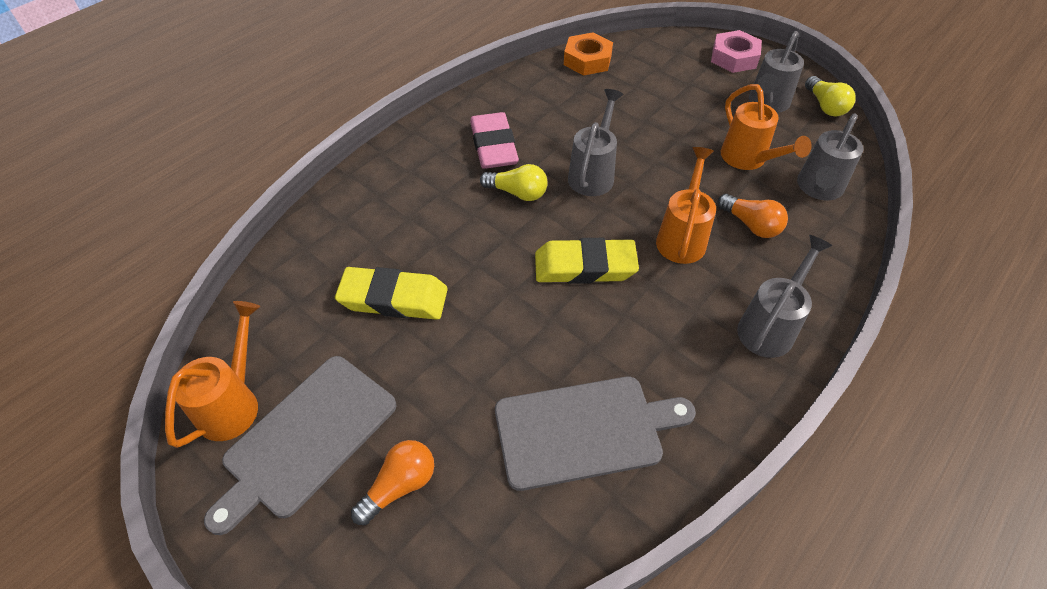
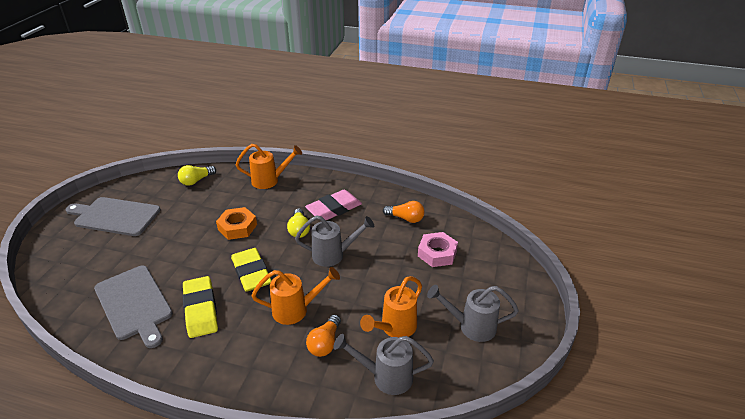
camera: 65 degrees right, 15 degrees down
orange watering can [165,301,260,448] -> orange watering can moved to [236,144,302,189]
yellow eraser [335,267,448,320] -> yellow eraser moved to [183,276,218,338]
orange light bulb [351,440,434,525] -> orange light bulb moved to [383,201,425,223]
orange nut [564,32,613,76] -> orange nut moved to [216,207,257,240]
pink nut [711,30,762,73] -> pink nut moved to [418,232,458,267]
grey watering can [737,235,832,358] -> none
yellow light bulb [805,76,856,117] -> yellow light bulb moved to [178,165,216,186]

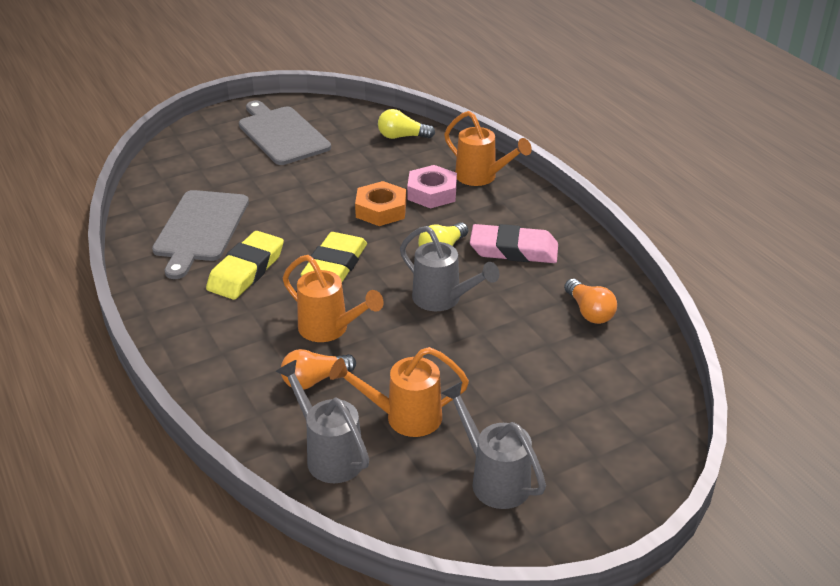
camera: 45 degrees right, 0 degrees up
pink nut [418,232,458,267] -> pink nut moved to [407,165,457,209]

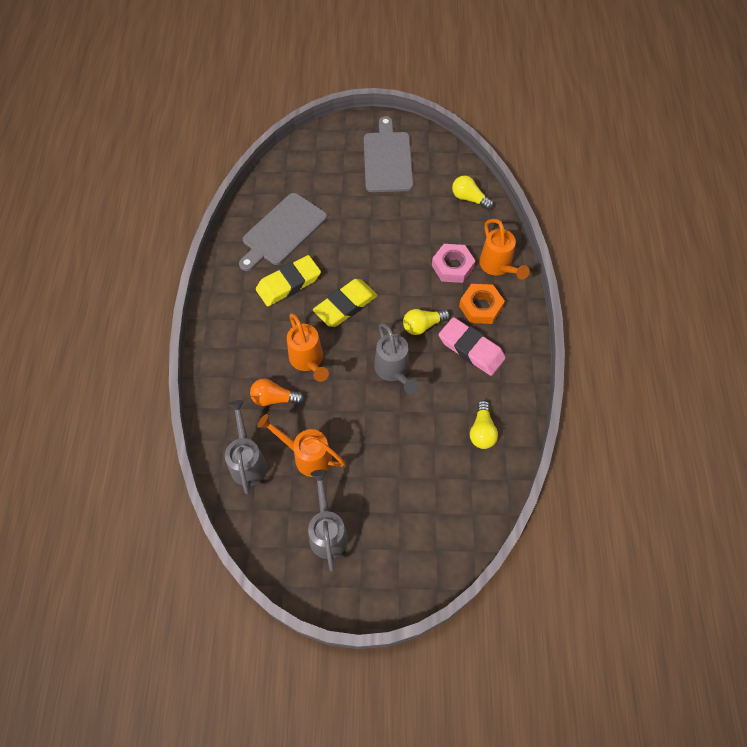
camera: 30 degrees right, 25 degrees up
orange nut [355,181,406,226] -> orange nut moved to [459,284,505,324]
orange light bulb [564,279,617,324] -> yellow light bulb [470,400,498,449]

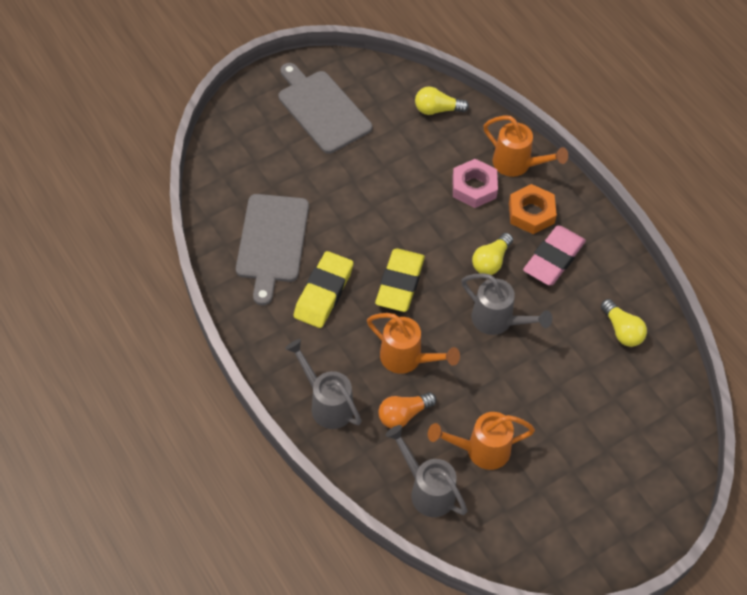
camera: 35 degrees left, 5 degrees down
grey watering can [308,469,348,571] -> grey watering can moved to [285,339,362,429]
pink eraser [439,317,506,376] -> pink eraser turned 60 degrees counterclockwise [523,225,586,285]

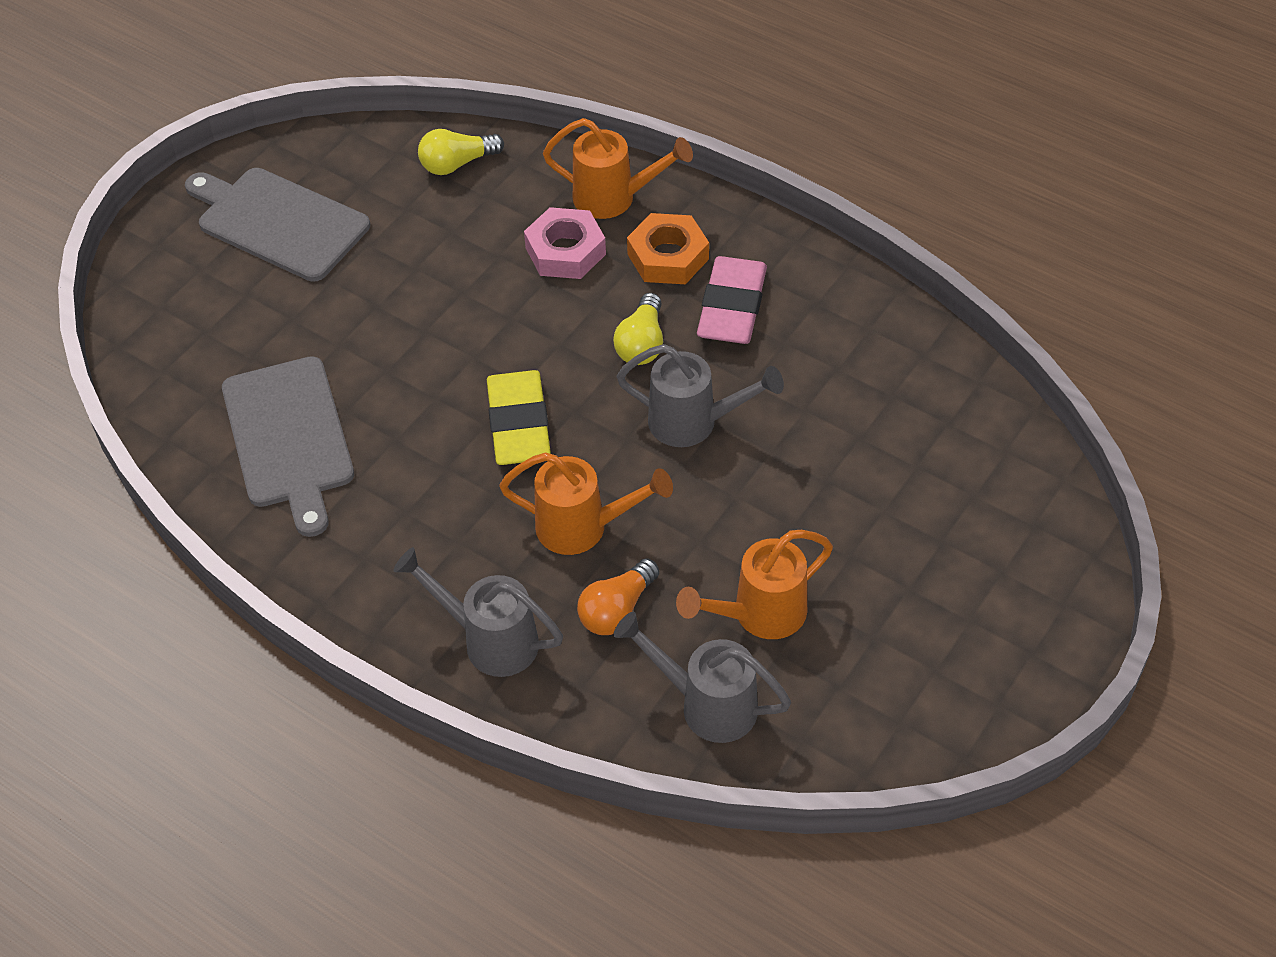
camera: 20 degrees left, 5 degrees down
yellow eraser [294,251,353,328] -> none
yellow light bulb [601,299,647,347] -> none

